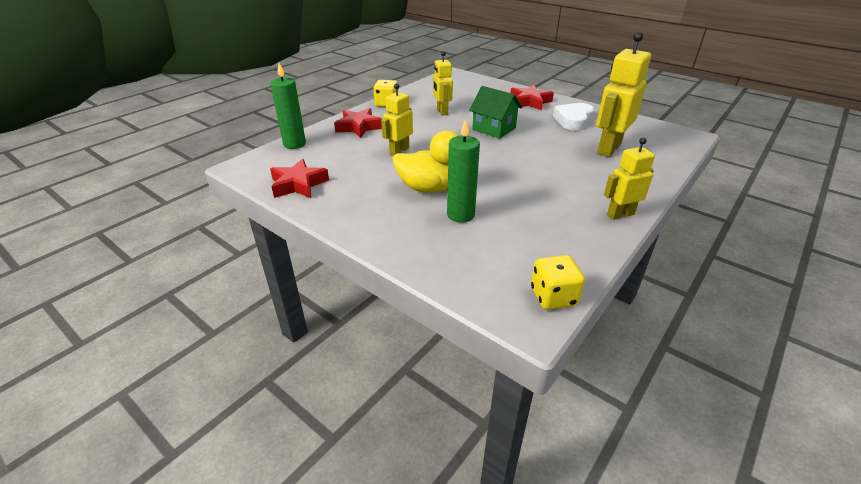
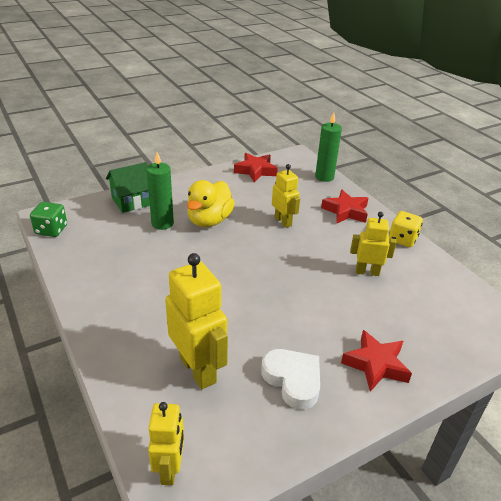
camera: 110 degrees right, 0 degrees up
green house [469,86,522,138] -> green house moved to [106,162,150,213]
yellow dice [531,255,585,310] -> green dice [30,202,67,237]
yellow robot [604,138,655,220] -> yellow robot moved to [148,402,184,485]

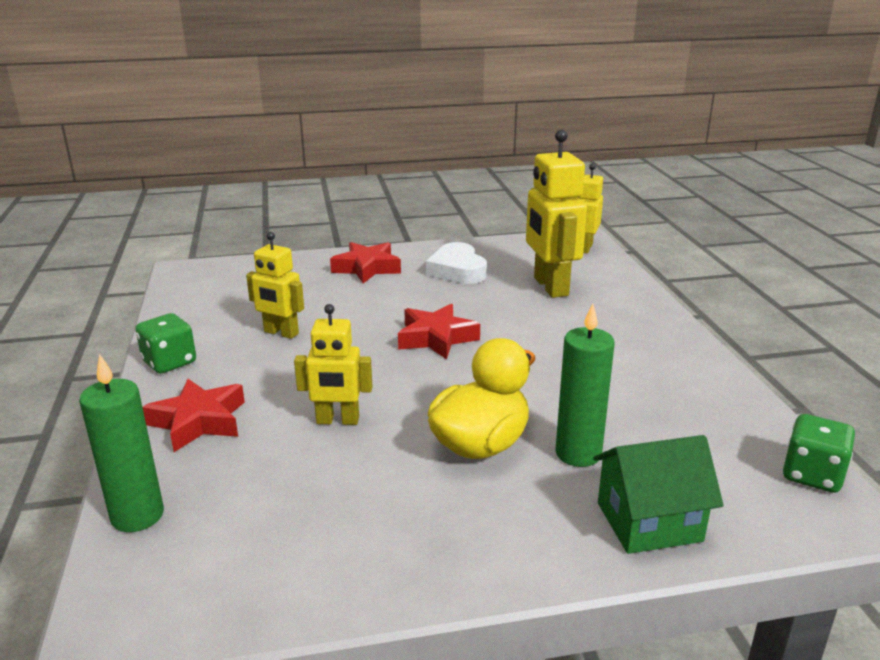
camera: 160 degrees left, 10 degrees down
red star [234,153,278,182] -> red star moved to [398,304,480,360]
yellow robot [272,164,300,228] -> yellow robot turned 75 degrees counterclockwise [294,304,373,425]
yellow dice [389,211,423,247] -> green dice [135,313,196,374]

